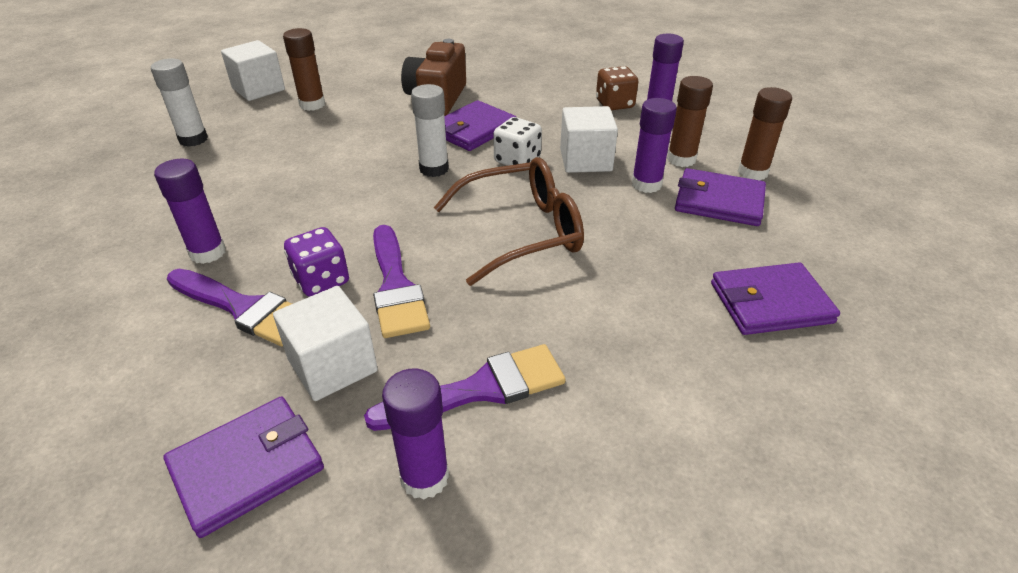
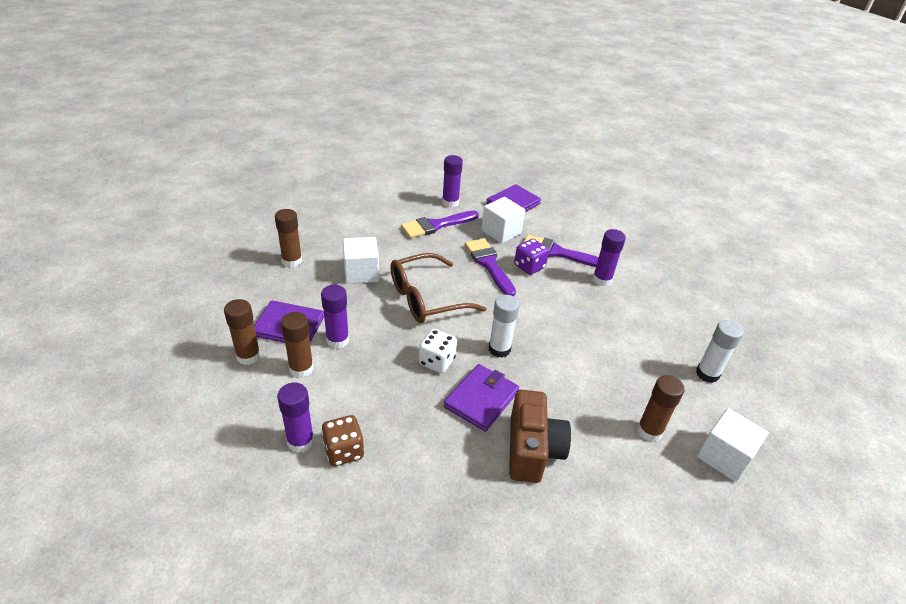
camera: 170 degrees right, 0 degrees up
white cube [560,106,618,173] -> white cube moved to [343,237,379,284]
purple wallet [711,262,840,335] -> brown glue stick [275,209,302,268]

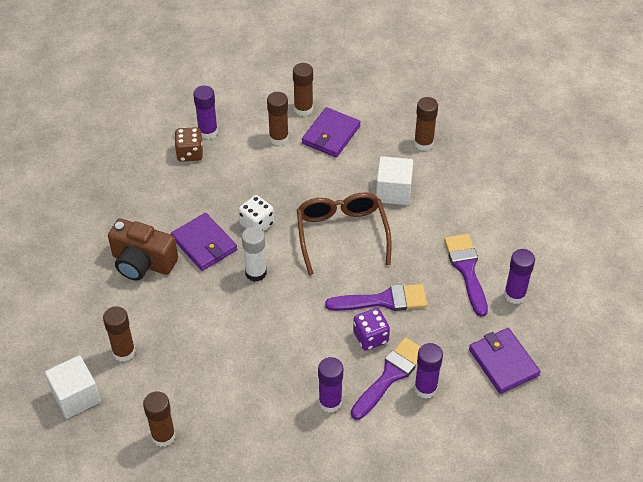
camera: 110 degrees right, 10 degrees up
purple glue stick [321,285,349,348] -> purple glue stick moved to [414,343,443,399]
white cube [481,197,525,244] -> none
white glue stick [696,320,743,383] -> brown glue stick [143,391,175,447]

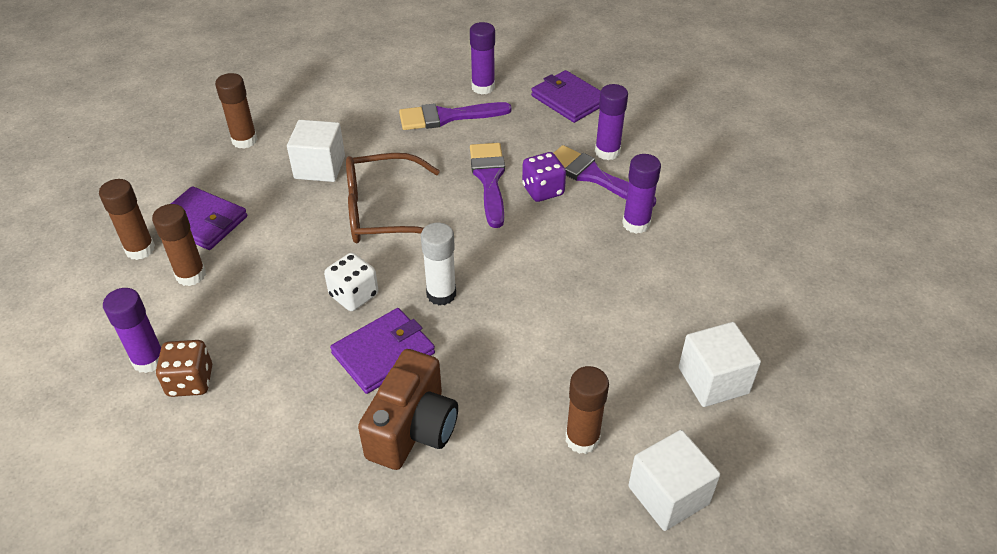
camera: 90 degrees left, 5 degrees down
brown glue stick [143,391,175,447] -> white cube [679,322,761,407]
purple wallet [469,328,540,394] -> purple wallet turned 75 degrees clockwise [531,70,600,123]

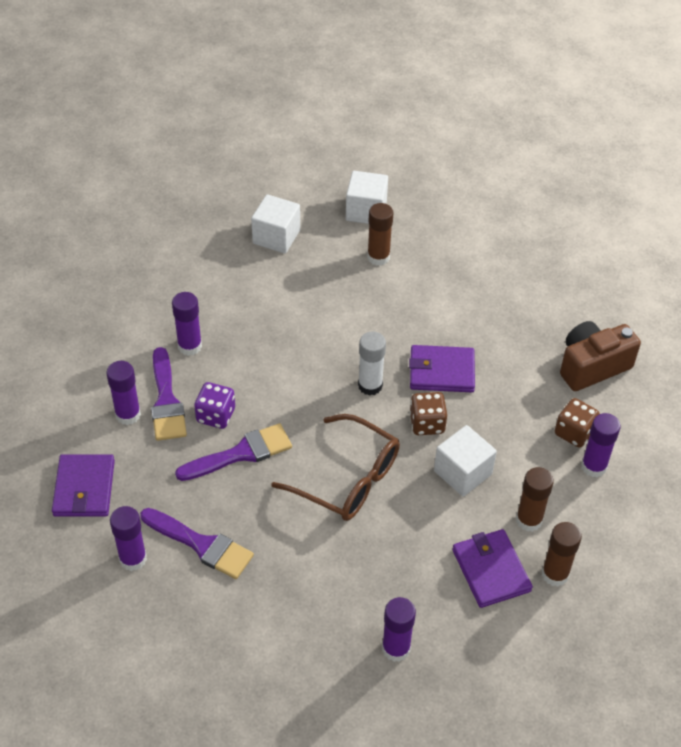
camera: 140 degrees left, 5 degrees up
brown glue stick [215,73,258,149] -> purple glue stick [382,597,416,662]
white cube [287,120,345,182] -> white cube moved to [434,425,497,497]
white dice [324,253,378,311] -> brown dice [410,392,447,435]
brown camera [358,349,458,470] -> brown camera moved to [560,321,641,391]
purple brush [470,143,505,228] -> purple brush turned 150 degrees counterclockwise [175,423,292,481]

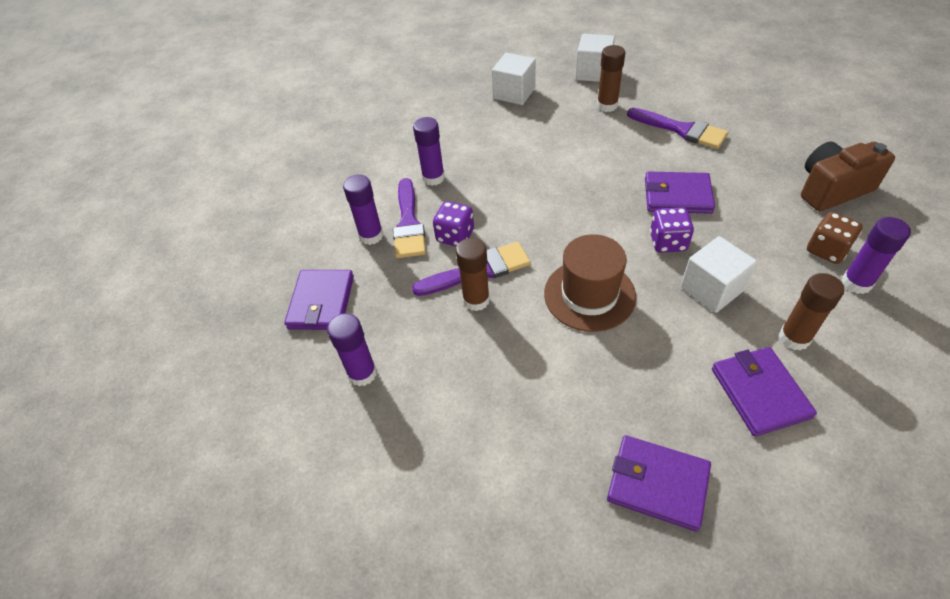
camera: 10 degrees right, 0 degrees up
purple brush [140,508,254,579] -> purple brush moved to [627,108,728,149]
brown glasses [271,414,400,521] -> brown hat [544,234,636,332]
white glue stick [358,331,386,396] -> none
purple glue stick [382,597,416,662] -> purple wallet [607,435,711,532]
brown dice [410,392,447,435] -> purple dice [650,207,694,253]
brown glue stick [542,522,582,587] -> brown glue stick moved to [456,238,490,311]

